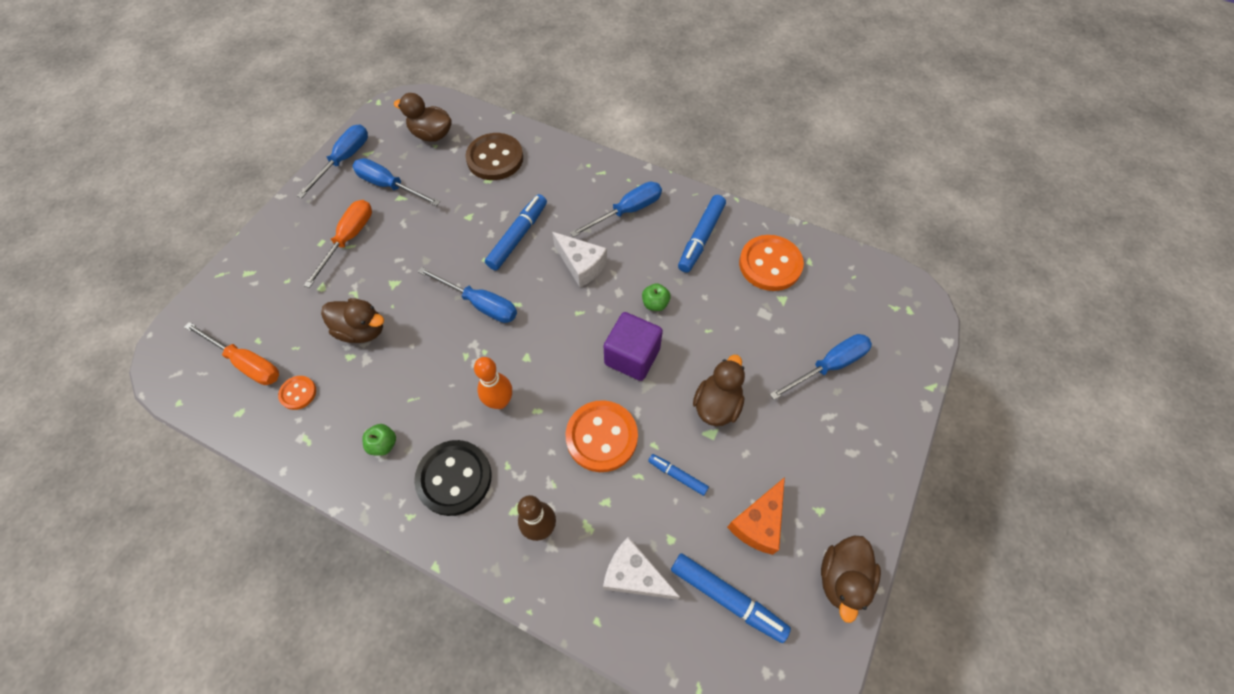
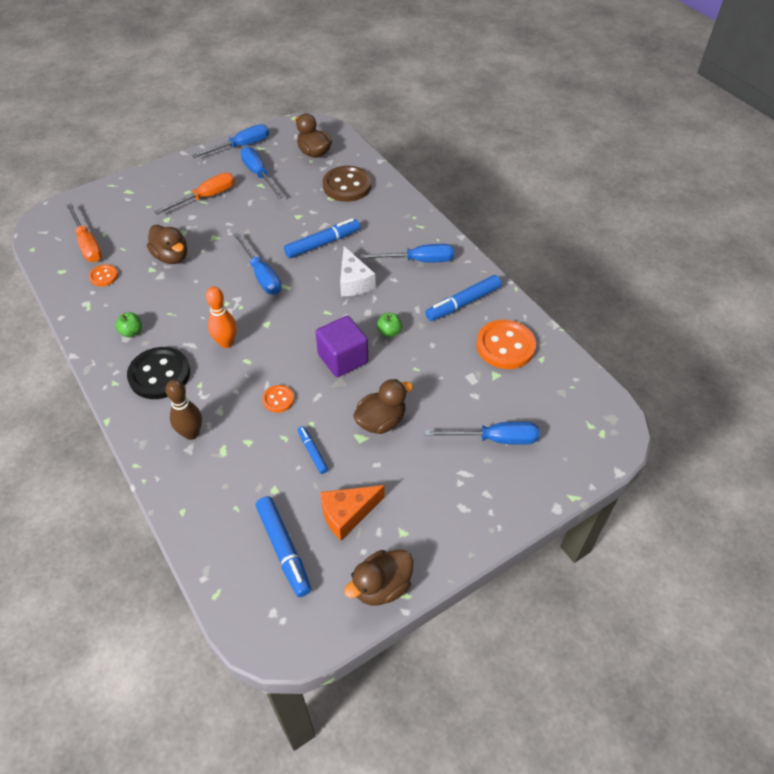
camera: 30 degrees right, 10 degrees down
orange button [566,400,638,472] -> orange button [262,385,294,413], size x0.51
white cheese [603,537,680,600] -> none

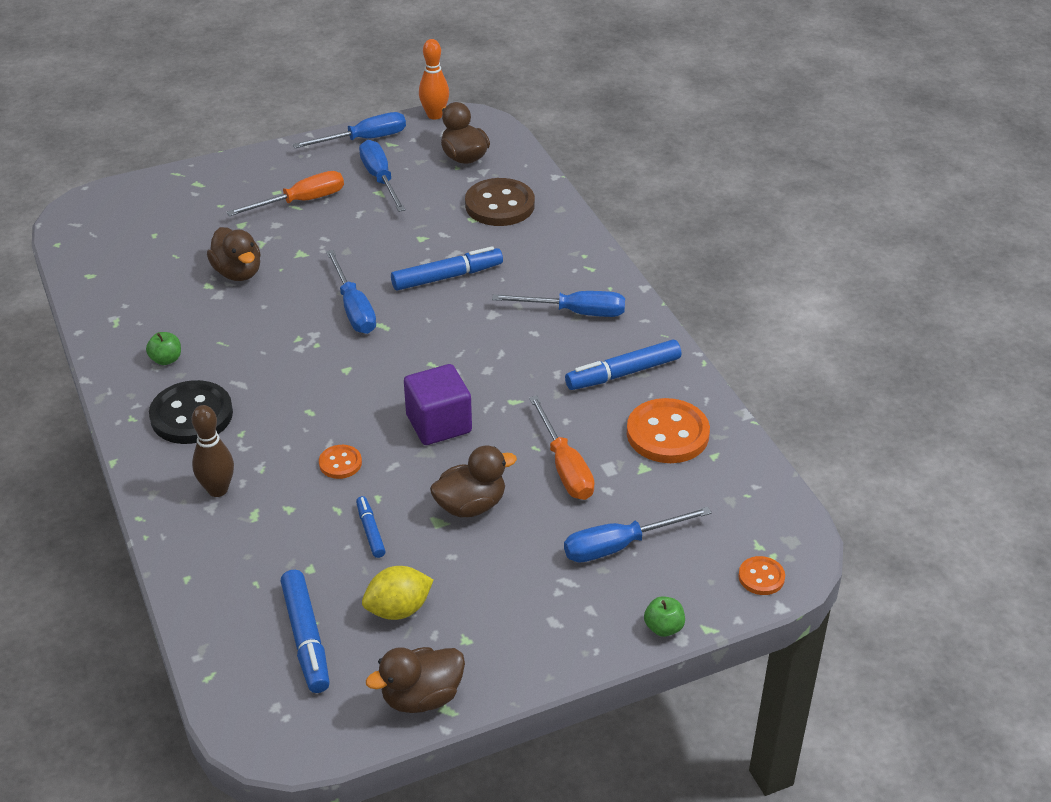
camera: 10 degrees right, 10 degrees down
orange screwdriver [66,203,102,262] -> orange screwdriver moved to [529,395,595,500]
orange button [89,264,118,287] -> orange button moved to [738,556,785,595]
orange bowling pin [206,287,237,348] -> orange bowling pin moved to [419,39,449,120]
orange cheese [320,485,385,540] -> yellow lemon [362,566,434,620]
white cheese [340,246,375,296] -> none
green apple [377,313,402,337] -> green apple moved to [644,596,685,637]
blue screwdriver [425,421,539,445] -> blue screwdriver turned 150 degrees clockwise [564,507,712,562]

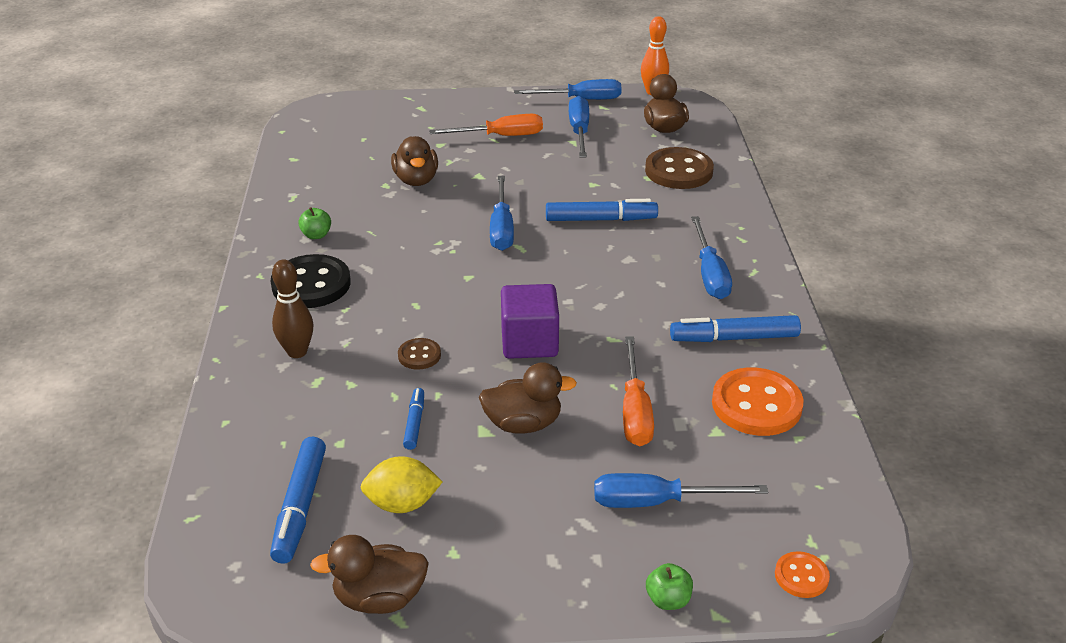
camera: 20 degrees right, 5 degrees down
orange button [319,445,362,479] -> brown button [398,338,441,370]
blue screwdriver [492,291,625,317] -> blue screwdriver turned 60 degrees clockwise [691,216,732,299]

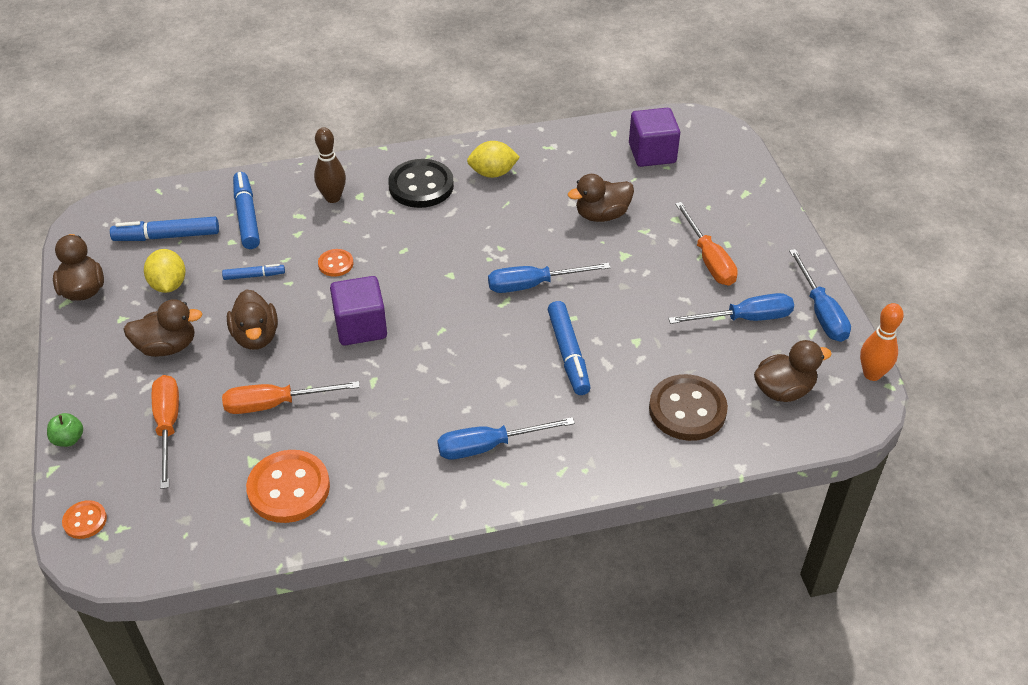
camera: 80 degrees right, 10 degrees up
green apple [298,207,331,239] -> yellow lemon [467,141,520,178]
brown button [398,338,441,370] -> orange button [318,249,353,277]
blue screwdriver [594,473,768,508] -> orange screwdriver [152,375,179,489]
blue marker [670,315,801,342] -> blue marker moved to [233,172,260,249]
none -> brown duck [123,300,202,357]
none -> purple cube [629,108,680,167]

